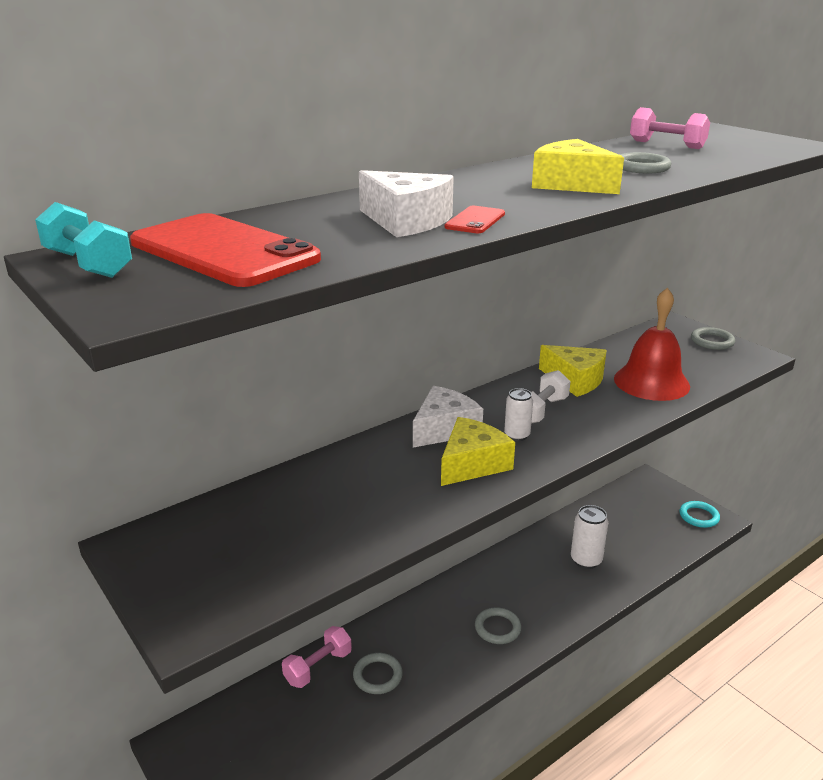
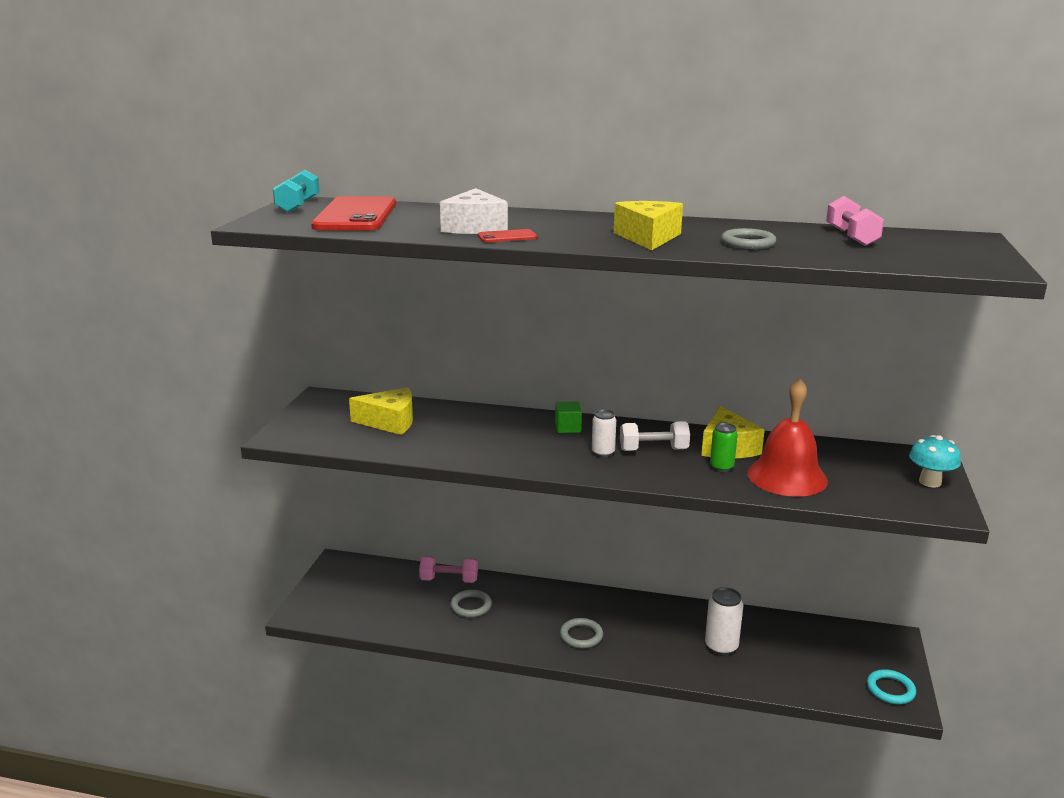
camera: 50 degrees right, 5 degrees down
white cheese [413,386,483,447] -> green cube [555,402,582,433]
yellow cheese [441,417,515,486] -> yellow cheese moved to [349,387,413,435]
grey ring [691,327,735,350] -> turquoise mushroom [909,435,961,488]
none -> green can [710,423,738,472]

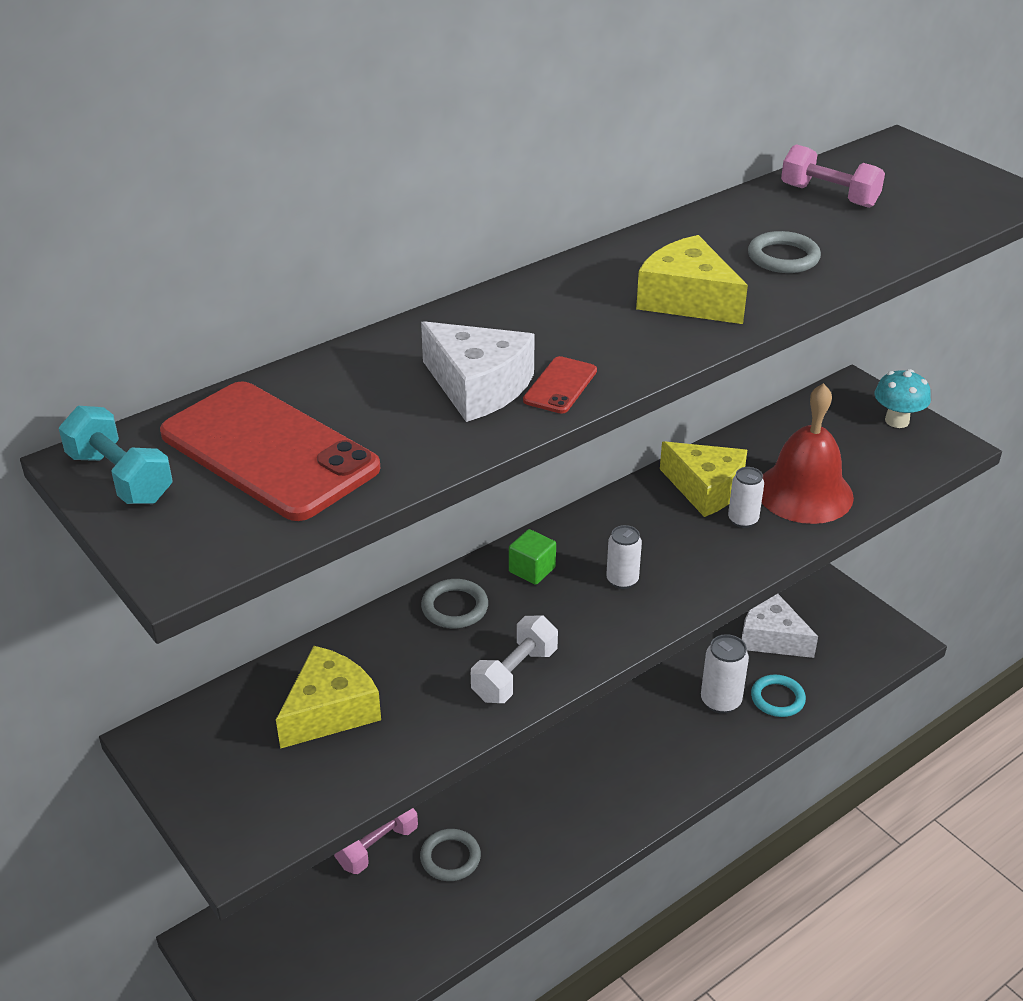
camera: 50 degrees left, 15 degrees up
grey ring [560,618,603,648] -> grey ring moved to [421,579,488,628]
white dumbbell [620,421,690,451] -> white dumbbell moved to [471,616,558,703]
green can [710,423,738,472] -> white can [728,467,764,528]
turquoise ring [867,669,916,704] -> turquoise ring moved to [751,674,806,717]
none -> white cheese [742,594,818,658]

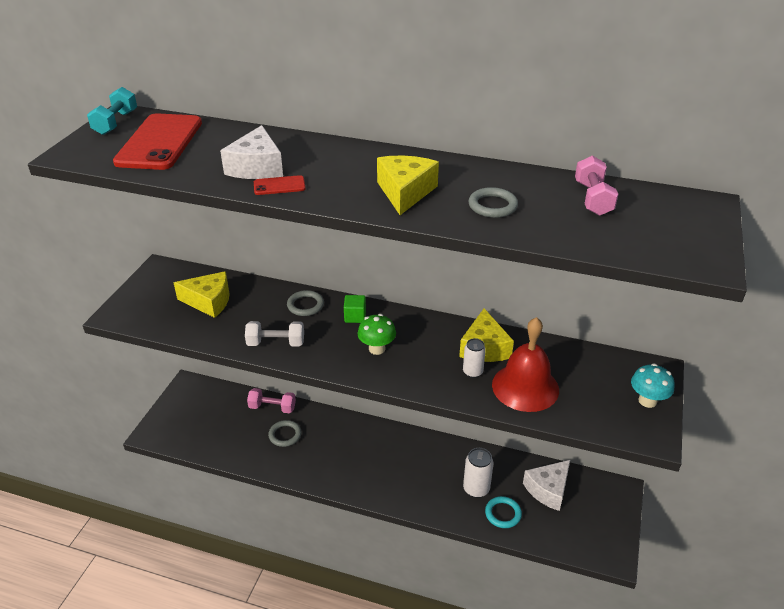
camera: 55 degrees right, 0 degrees up
white can [606,525,642,589] -> green mushroom [357,314,396,355]
white cheese [742,594,818,658] -> white cheese turned 135 degrees counterclockwise [523,460,570,511]

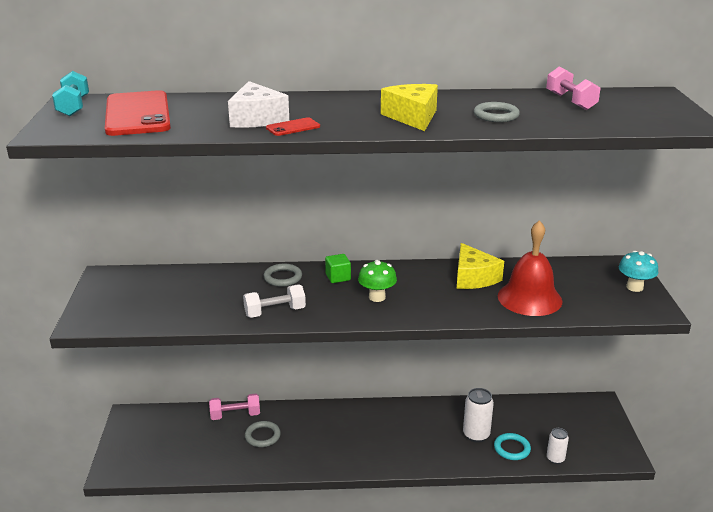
camera: 20 degrees left, 10 degrees down
yellow cheese [174,271,230,318] -> none
white can [463,338,486,378] -> white can moved to [547,428,569,464]
white cheese [523,460,570,511] -> none

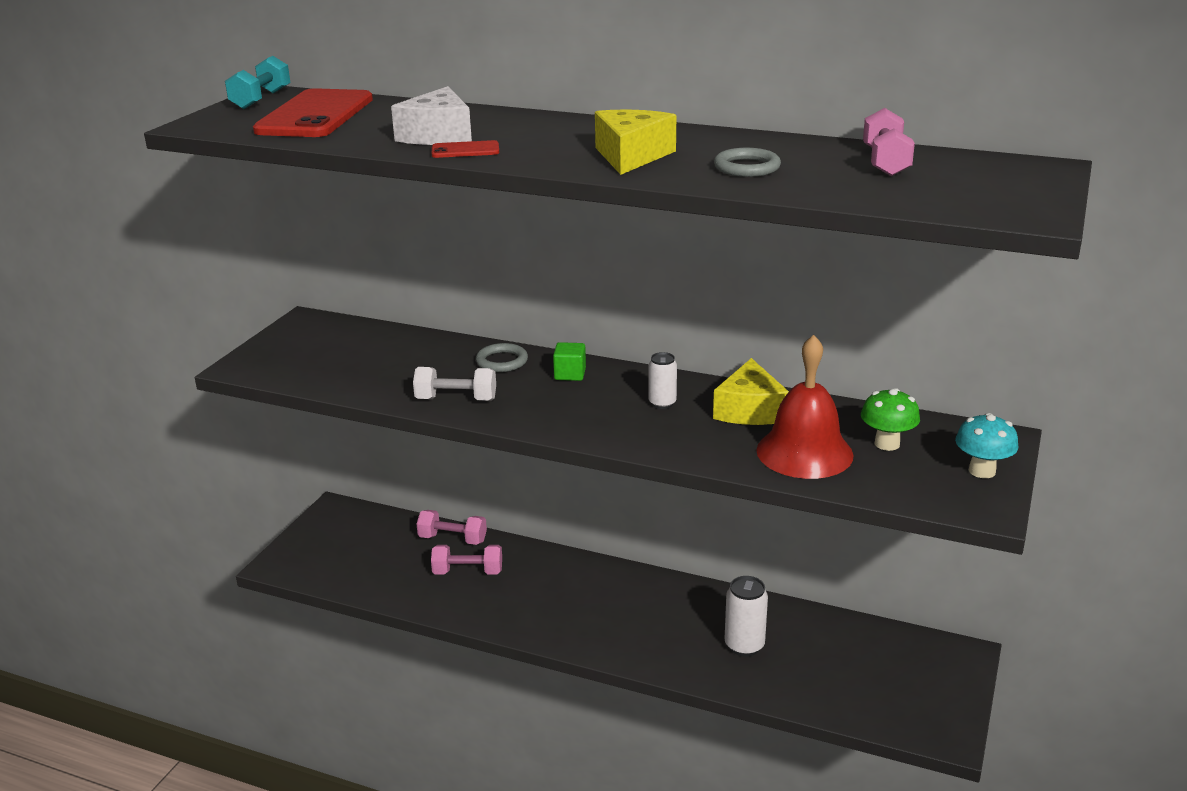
camera: 25 degrees right, 0 degrees up
grey ring [245,421,281,447] -> pink dumbbell [431,545,502,574]
green mushroom [358,260,397,302] -> green mushroom moved to [861,388,920,451]
turquoise ring [494,433,531,460] -> none
white can [547,428,569,464] -> white can moved to [649,352,677,409]

